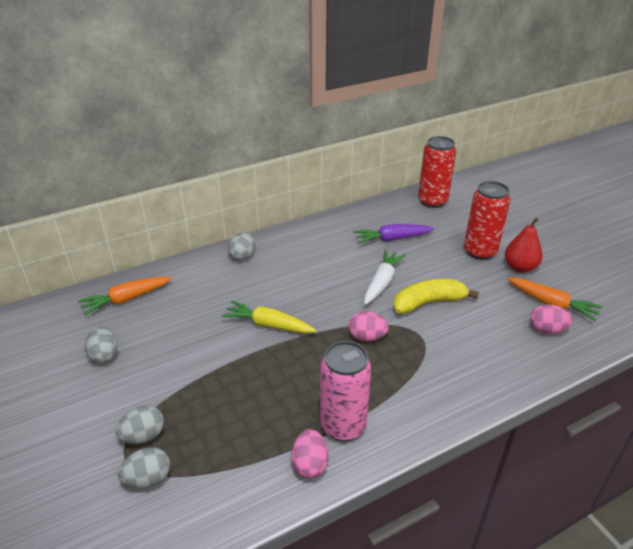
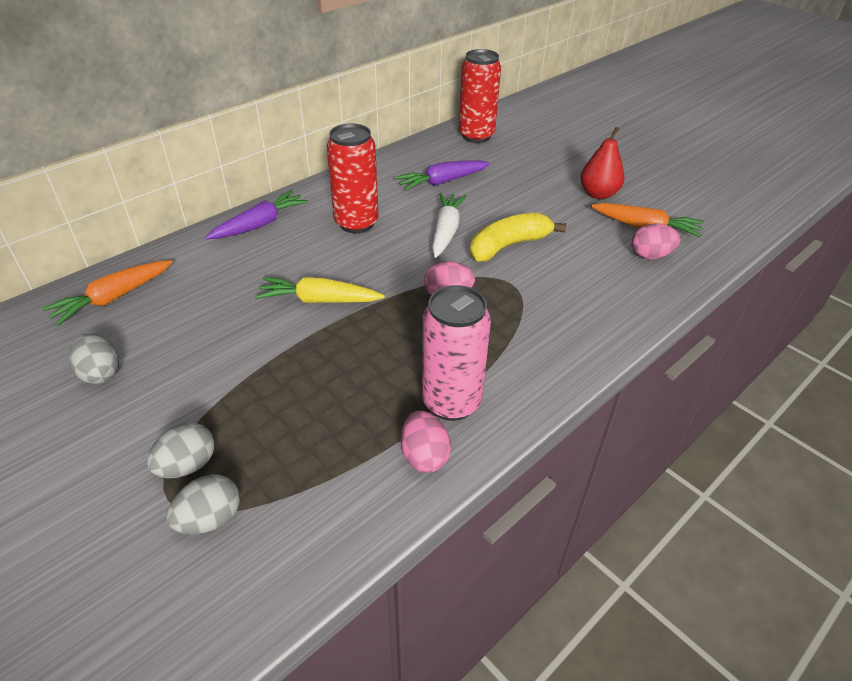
camera: 15 degrees left, 5 degrees up
grey egg [228,232,255,261] -> purple carrot [205,190,309,239]
red can [464,181,510,260] -> red can moved to [327,123,379,233]

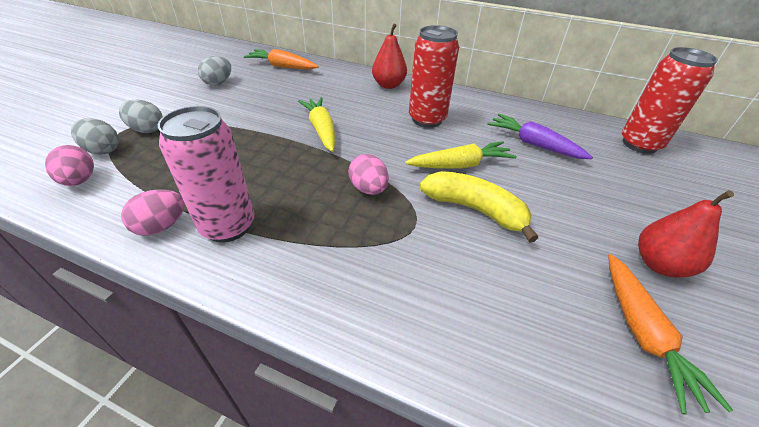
camera: 65 degrees right, 0 degrees up
purple carrot [205,190,309,239] -> red pear [372,24,407,89]
white carrot [432,193,467,258] -> yellow carrot [405,141,517,169]
pink egg [631,223,680,259] -> pink egg moved to [45,145,94,186]

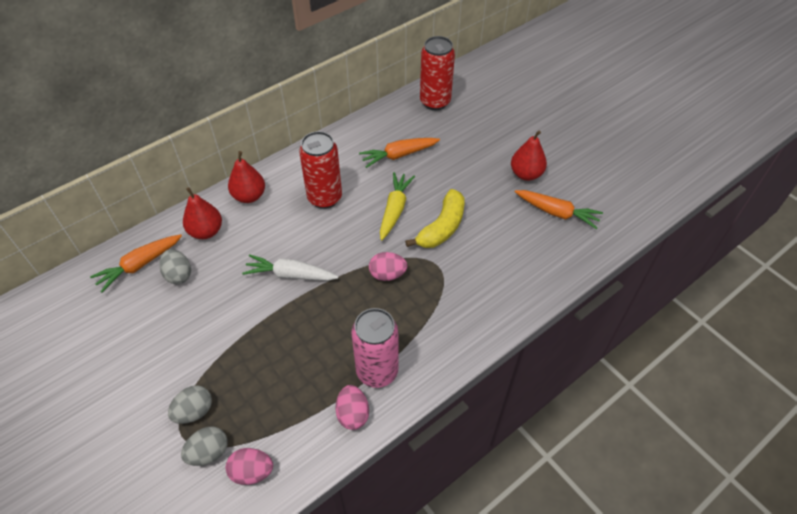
camera: 60 degrees left, 10 degrees up
grey egg [198,56,231,86] -> grey egg moved to [159,249,191,284]
yellow carrot [298,97,335,152] -> white carrot [242,254,339,281]
yellow banana [420,171,538,243] -> yellow banana turned 150 degrees clockwise [405,189,464,248]
purple carrot [487,114,593,159] -> orange carrot [359,138,440,168]
none -> red pear [183,187,222,239]

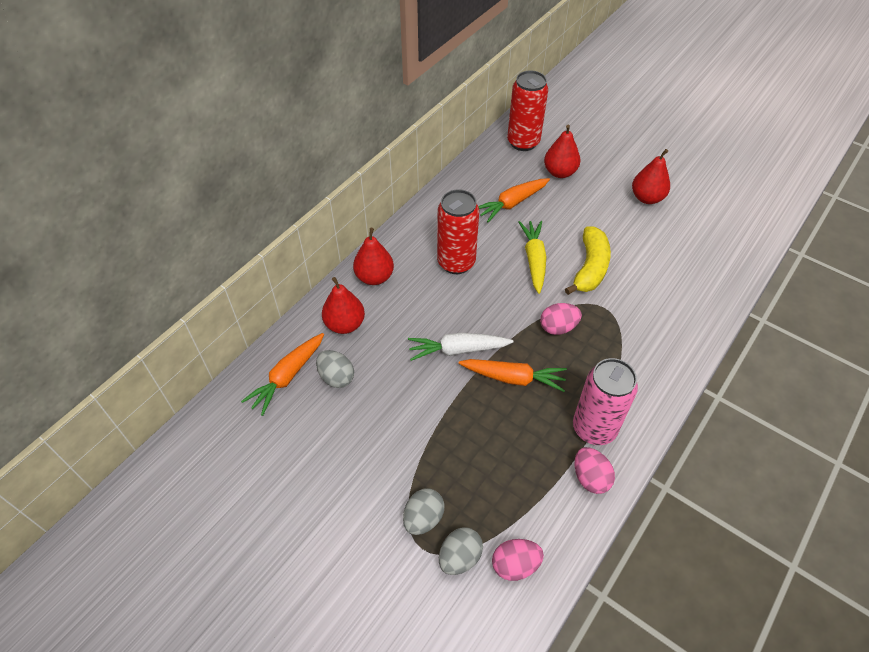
camera: 15 degrees left, 0 degrees up
orange carrot [515,190,603,229] -> orange carrot moved to [459,359,567,392]
none -> red pear [544,124,580,178]

